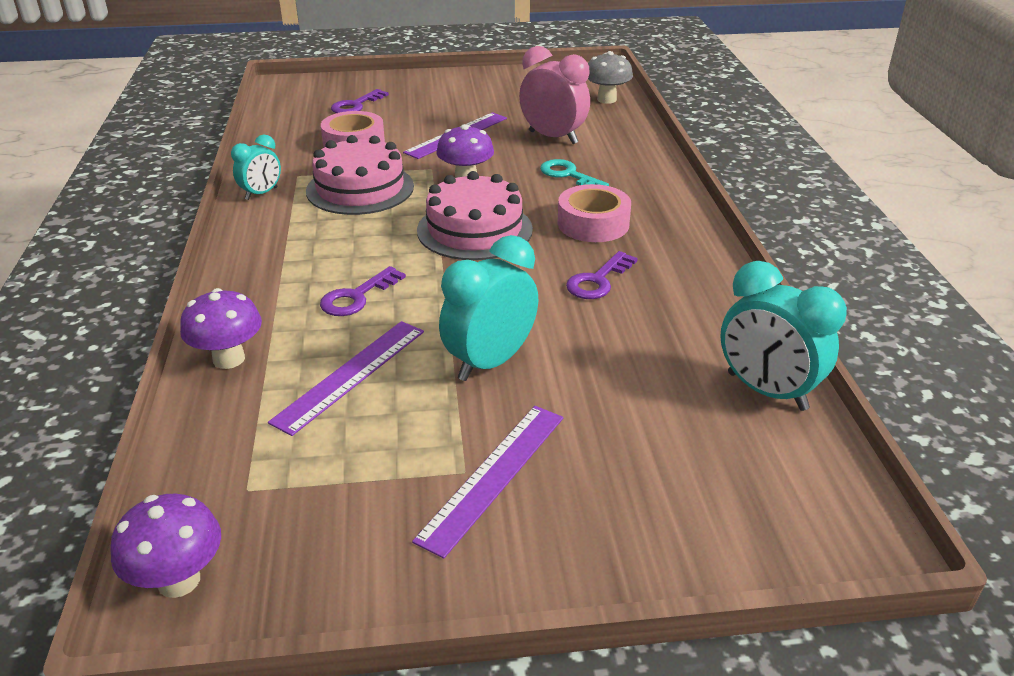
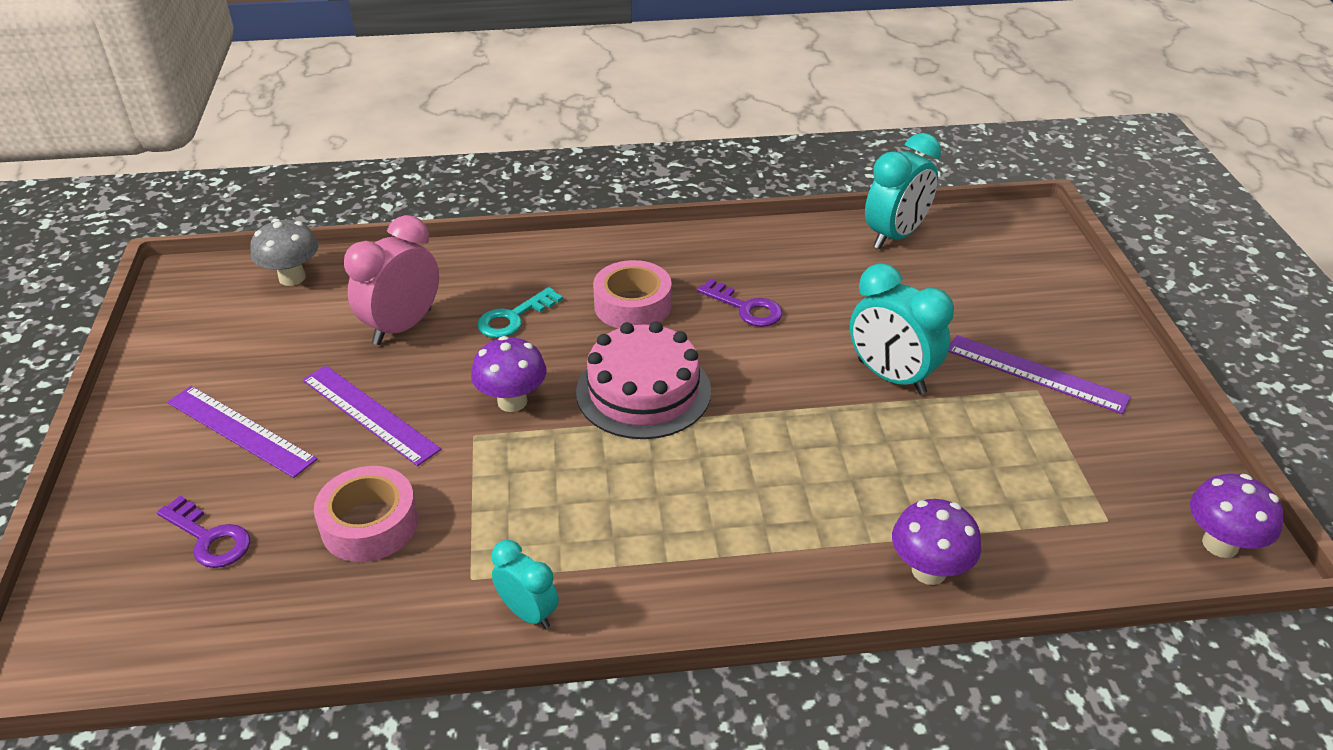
camera: 90 degrees left, 5 degrees up
purple ruler [268,321,424,436] -> purple ruler moved to [167,386,317,478]
pink cake [306,135,414,215] -> none
purple key [320,266,406,316] -> none

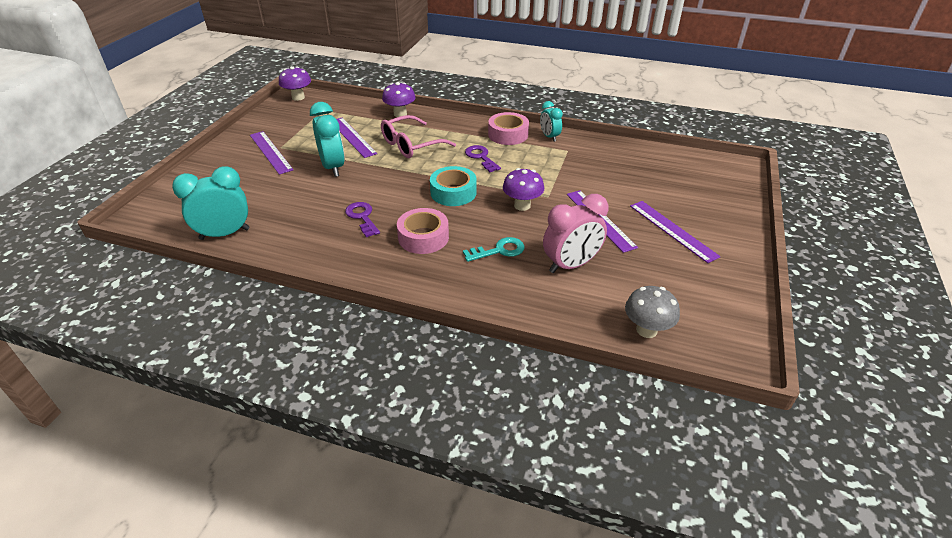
camera: 155 degrees left, 0 degrees up
purple key [157,496,251,568] -> purple key moved to [465,145,501,172]
pink tape [314,466,418,562] -> pink tape moved to [488,112,529,145]
pink cake [576,321,711,439] -> turquoise tape [430,166,477,206]
none -> purple ruler [337,118,377,158]
none -> pink glasses [381,115,456,158]

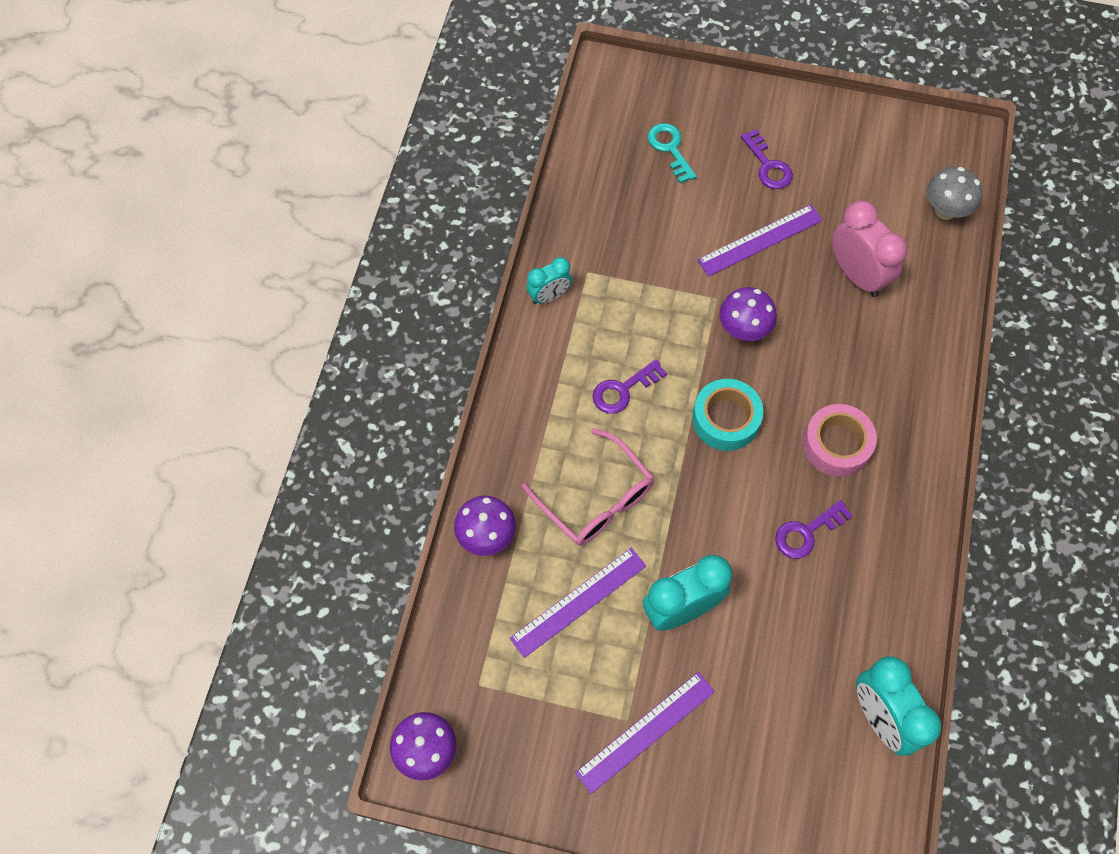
camera: 95 degrees left, 25 degrees up
turquoise key [463,237,525,262] -> turquoise key moved to [648,123,697,184]
pink tape [488,112,529,145] -> none
purple ruler [630,201,721,263] -> purple key [741,129,793,189]

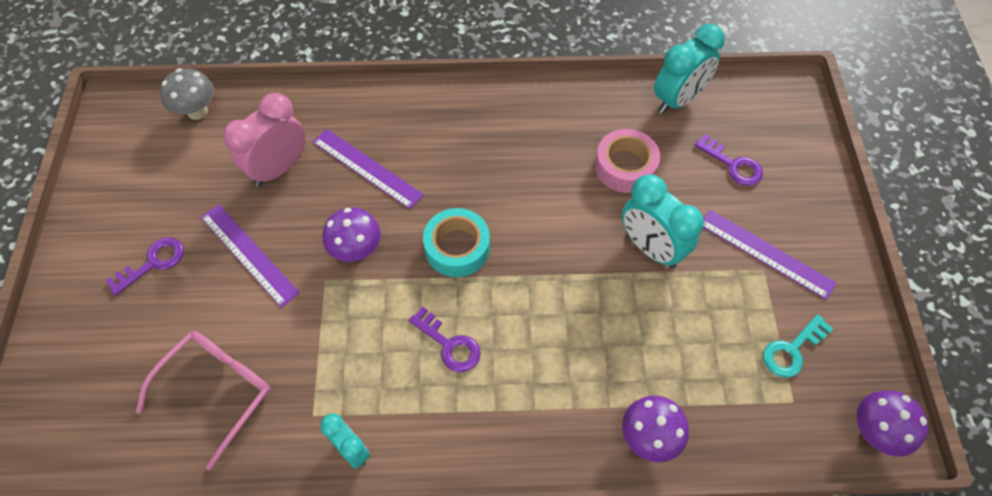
camera: 105 degrees left, 5 degrees down
purple ruler [510,548,646,658] -> purple ruler moved to [313,129,424,209]
pink glasses [522,428,654,546] -> pink glasses moved to [136,331,271,470]
turquoise key [648,123,697,184] -> turquoise key moved to [763,314,834,378]
purple key [775,500,853,559] -> purple key moved to [695,134,763,186]
pink tape [803,404,877,477] -> pink tape moved to [595,129,660,193]

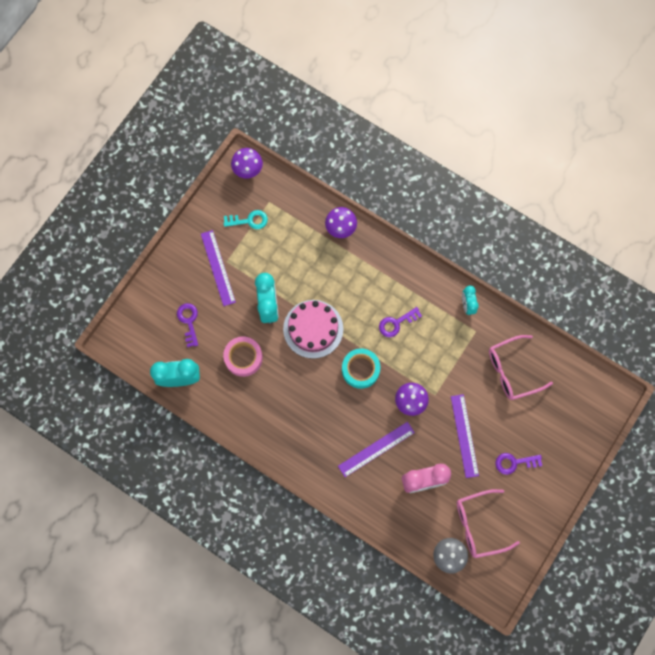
camera: 145 degrees left, 15 degrees up
purple ruler [313,129,424,209] -> purple ruler turned 75 degrees clockwise [338,422,415,477]
purple key [409,307,481,372] -> purple key turned 105 degrees counterclockwise [379,307,422,337]
none -> pink cake [283,300,343,359]
none -> pink glasses [457,489,520,558]

